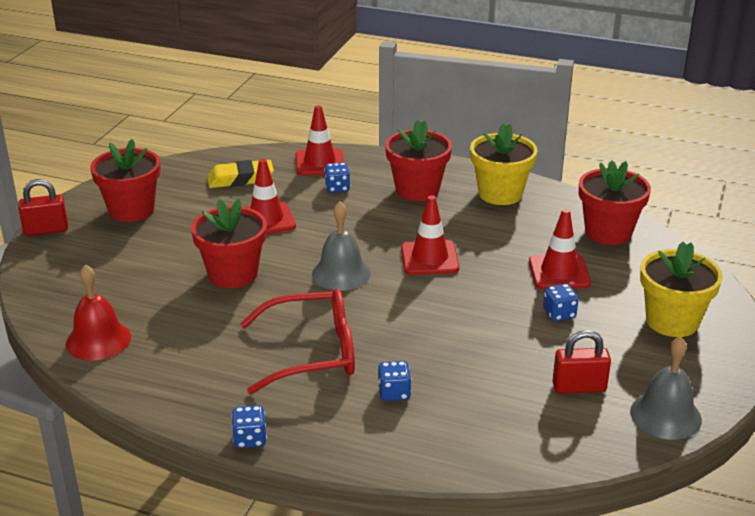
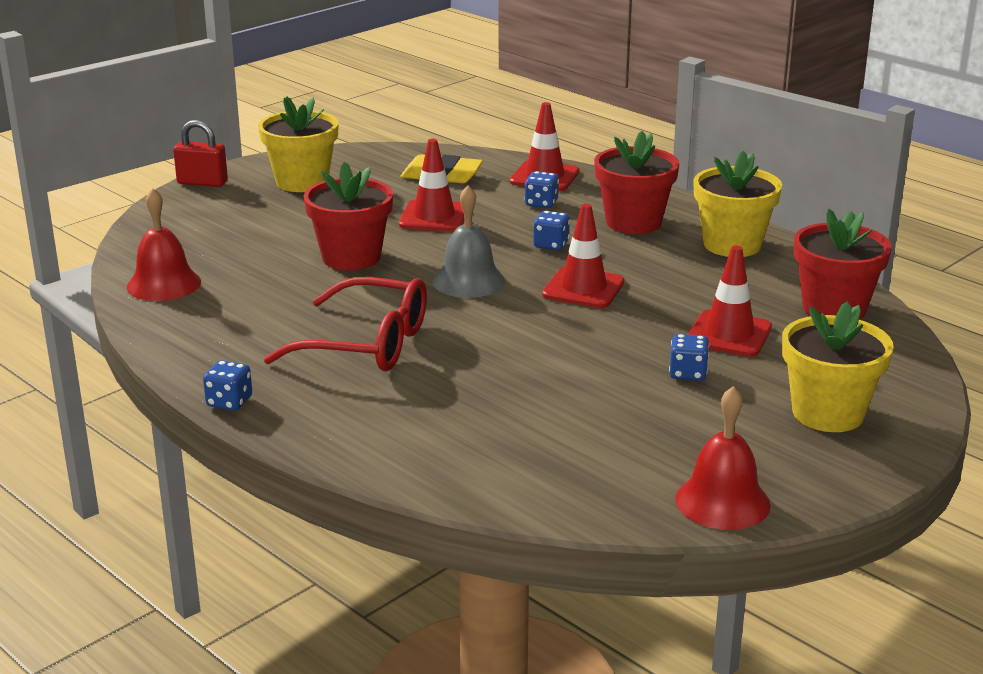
camera: 25 degrees right, 5 degrees down
red flower pot [90,139,161,222] -> yellow flower pot [258,96,339,192]
blue dice [378,361,412,401] -> blue dice moved to [533,211,570,250]
red padlock [552,330,611,394] -> none
grey bell [630,336,702,440] -> red bell [675,386,771,530]

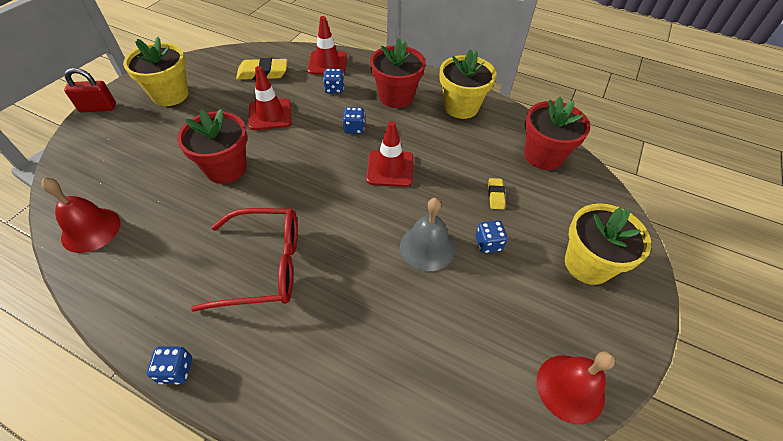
camera: 20 degrees left, 25 degrees up
grey bell [432,185,505,298] -> grey bell moved to [400,198,455,271]
red traffic cone [688,245,772,357] -> yellow eraser [488,178,505,210]

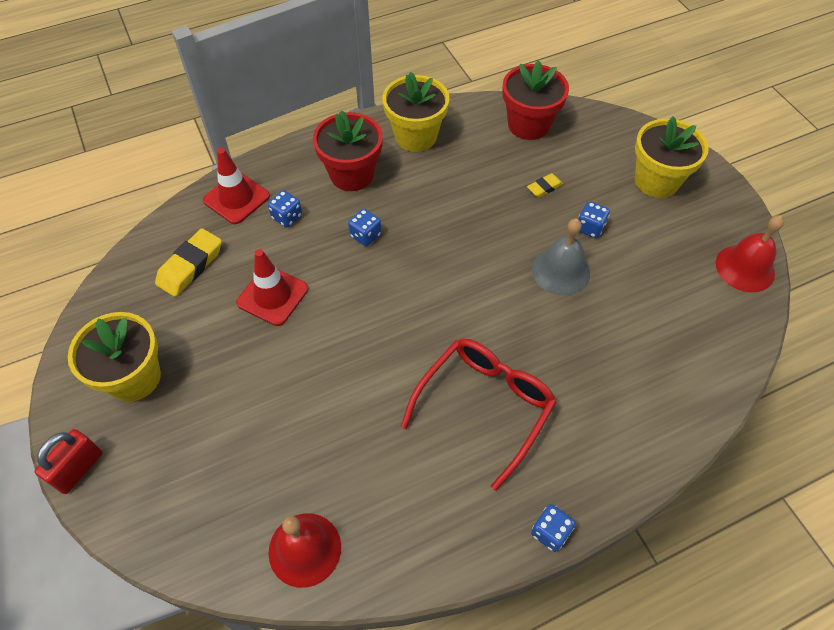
camera: 50 degrees left, 5 degrees up
red flower pot [177,109,247,184] -> none
red traffic cone [366,121,413,187] -> none
yellow eraser [488,178,505,210] -> yellow eraser turned 75 degrees counterclockwise [527,173,563,197]

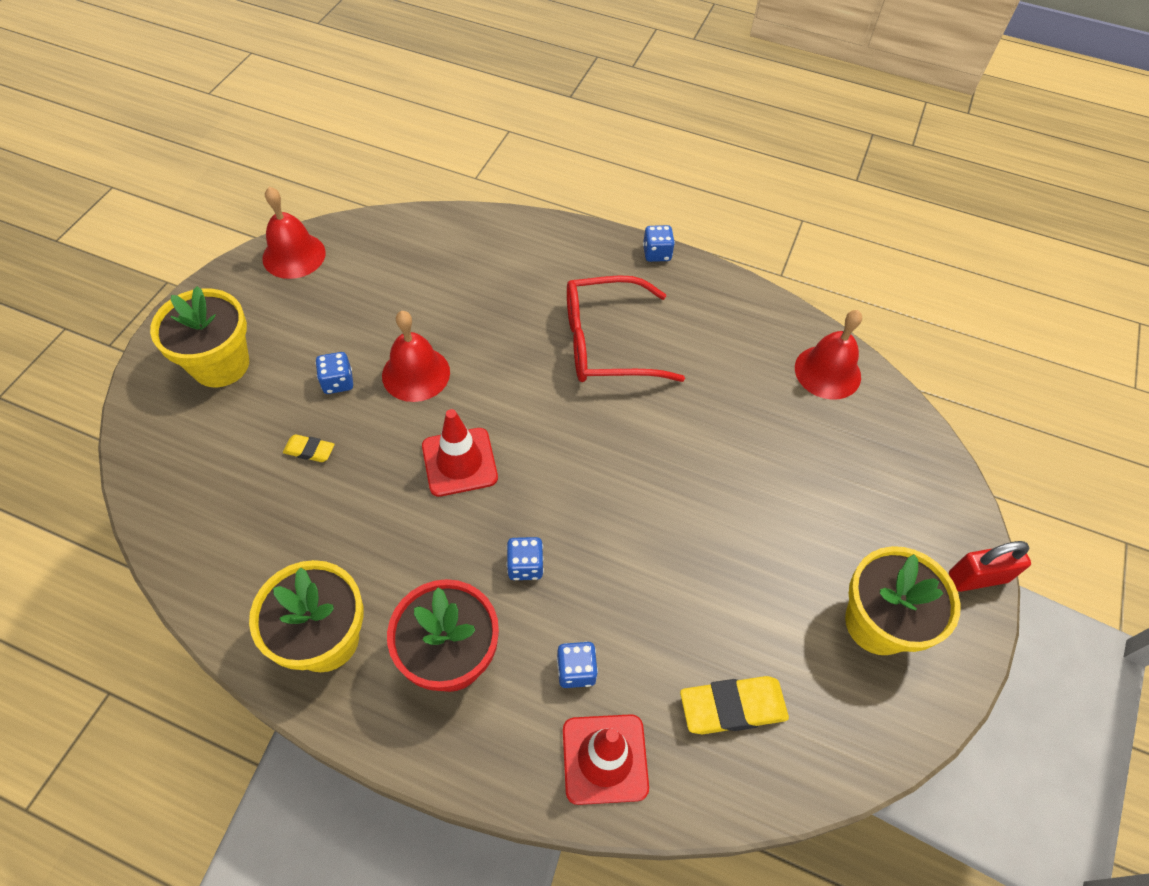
camera: 135 degrees left, 0 degrees up
red traffic cone [236,249,308,326] -> red traffic cone moved to [422,409,498,497]
red flower pot [502,60,569,140] -> none
grey bell [532,219,590,296] -> red bell [382,311,450,402]

